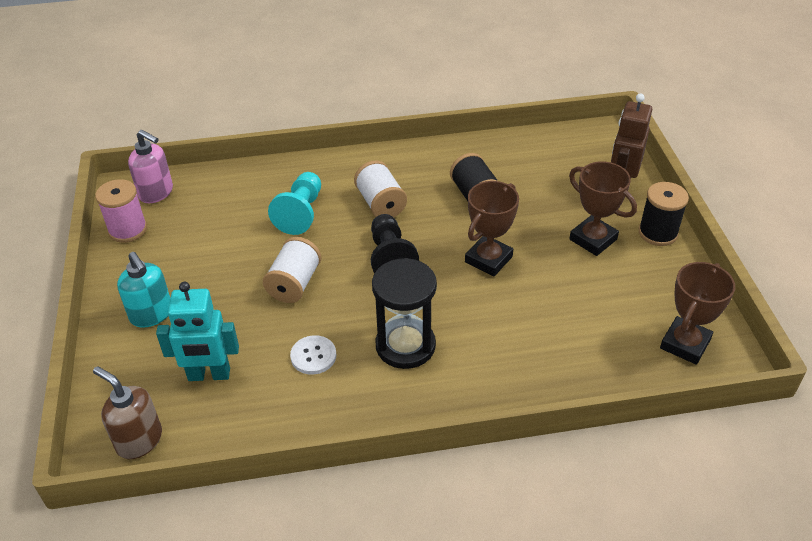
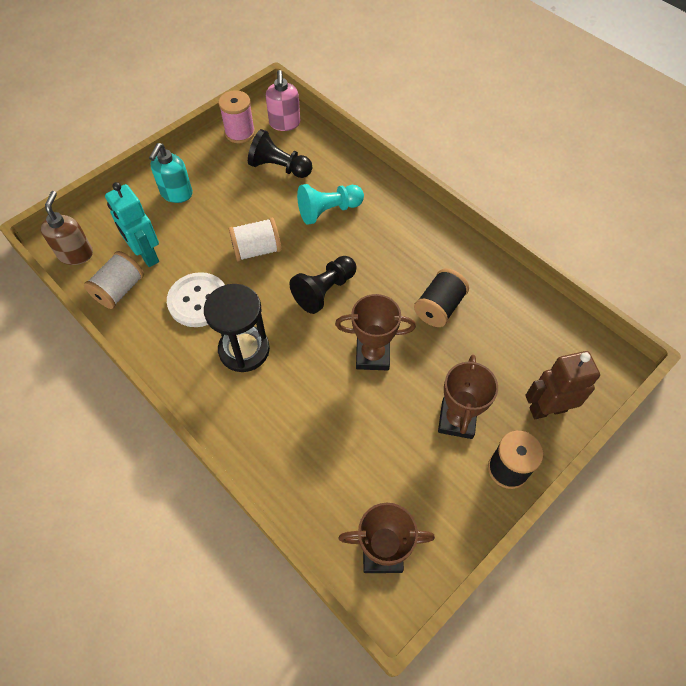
camera: 55 degrees right, 15 degrees up
white button [290,335,336,375] -> white button [167,272,225,327], size x1.65
white spool [354,161,407,217] -> white spool moved to [84,251,144,309]
none -> black pawn [248,129,312,178]

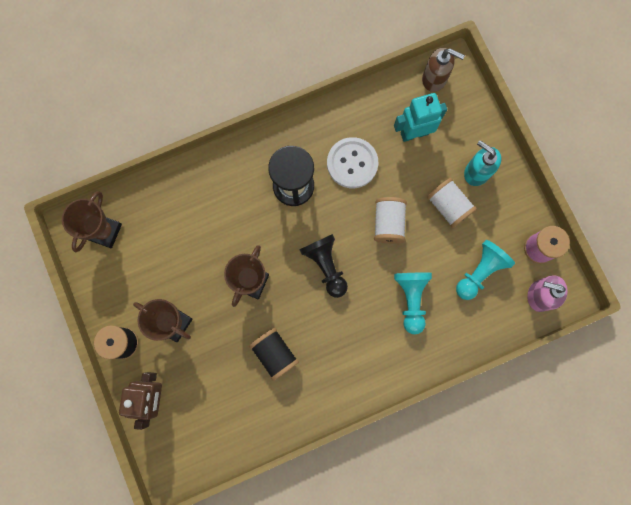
camera: 110 degrees right, 20 degrees up
white spool [84,251,144,309] -> white spool moved to [427,178,477,228]
black pawn [248,129,312,178] -> turquoise pawn [456,240,515,300]

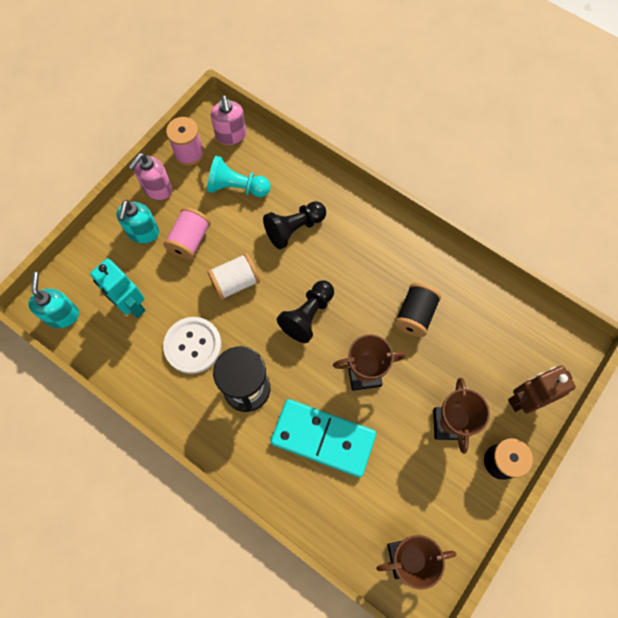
camera: 120 degrees left, 10 degrees down
turquoise pawn [394,273,432,334] -> black pawn [263,201,326,249]
brown soap dispenser [422,48,465,92] -> turquoise soap dispenser [28,272,79,328]
white spool [427,178,477,228] -> pink spool [164,207,211,260]
none -> pink soap dispenser [128,153,172,200]
none -> turquoise domino [271,399,376,477]

